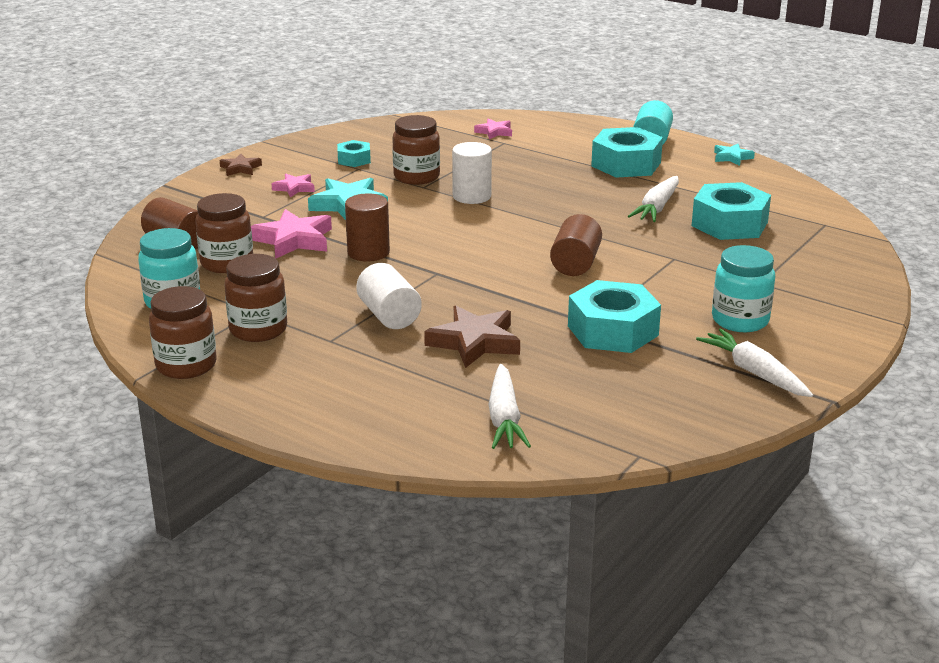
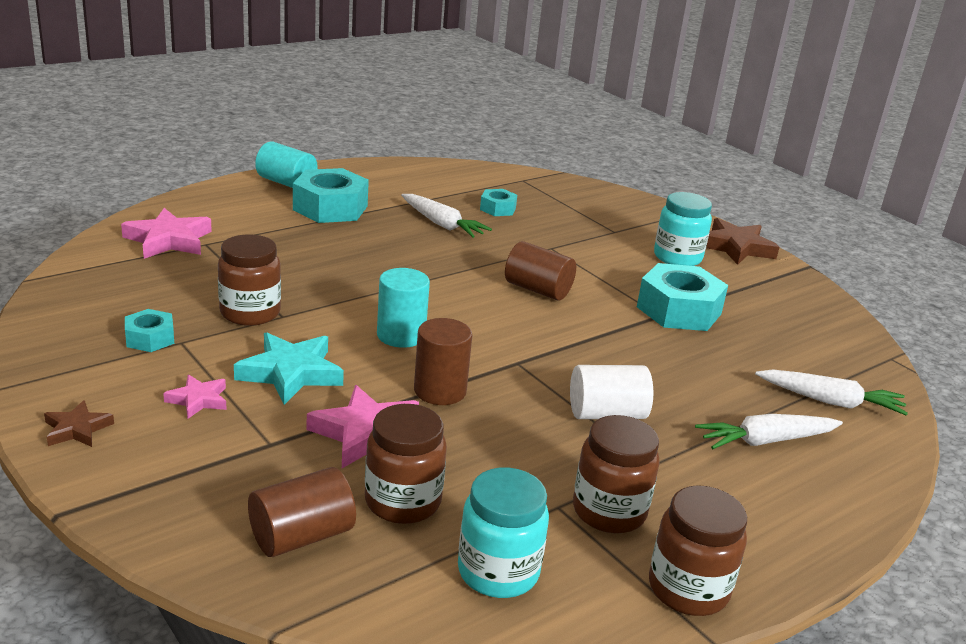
camera: 75 degrees left, 0 degrees up
brown star [424,306,520,368] -> brown star moved to [706,218,779,265]
white cylinder [452,142,492,204] -> none
pink star [474,119,512,139] -> pink star [121,208,212,259], size x1.79
turquoise nut [692,182,771,240] -> turquoise nut [480,189,517,216], size x0.52
white carrot [696,328,813,397] -> white carrot moved to [695,414,843,449]
turquoise star [714,144,755,166] -> none
none -> turquoise cylinder [377,268,430,348]

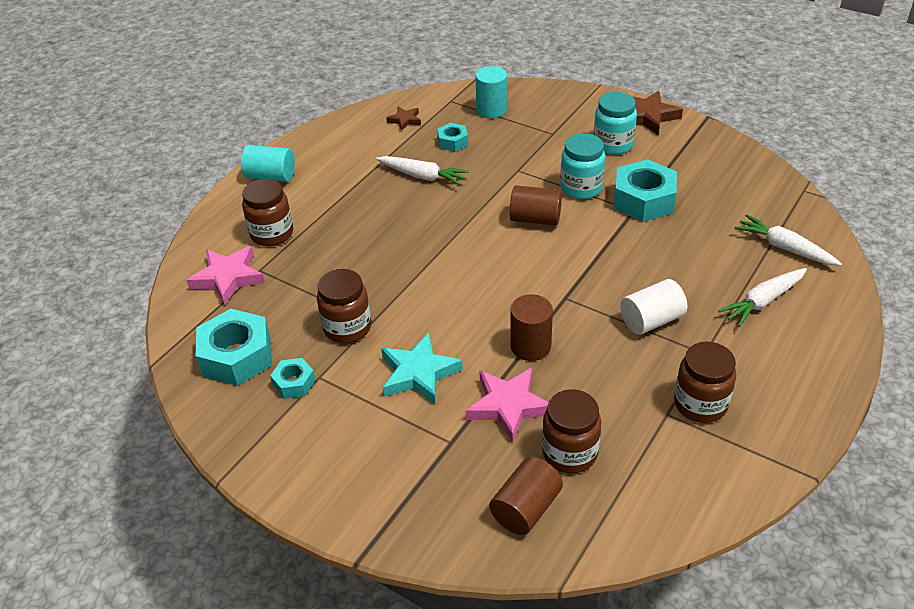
camera: 15 degrees left, 15 degrees up
brown star [44,400,114,447] -> brown star moved to [386,107,421,131]
pink star [163,375,227,418] -> none
turquoise nut [293,168,369,223] -> turquoise nut moved to [196,309,272,386]
turquoise cylinder [377,268,430,348] -> turquoise cylinder moved to [475,66,507,118]
turquoise jar [458,468,549,598] -> turquoise jar moved to [560,133,605,199]
brown jar [649,485,747,616] -> brown jar moved to [242,179,293,246]
white carrot [755,370,908,416] -> white carrot turned 135 degrees counterclockwise [735,214,842,266]

